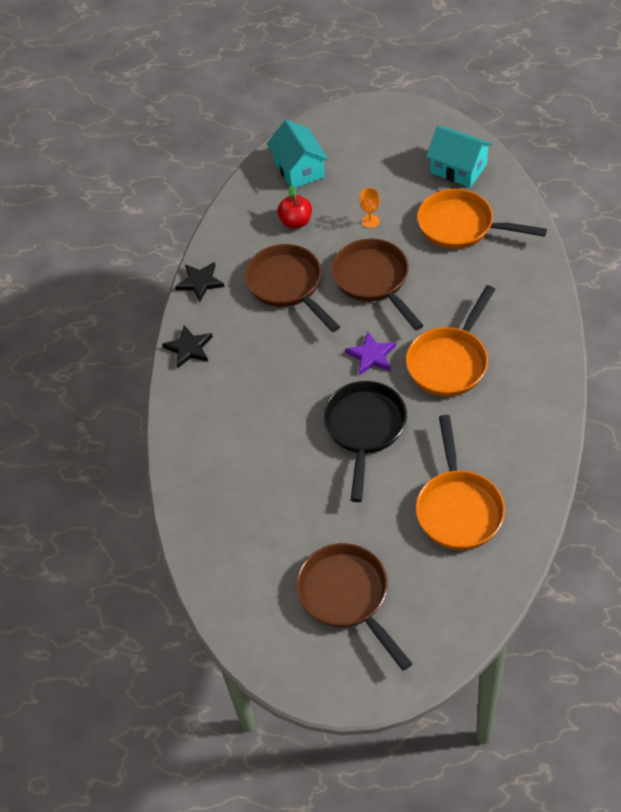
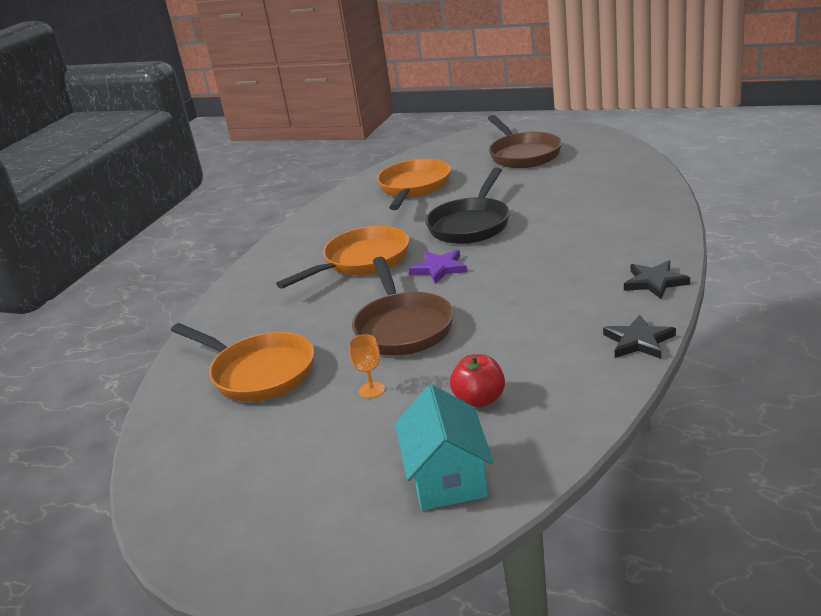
camera: 165 degrees left, 25 degrees down
brown pan [245,244,340,332] -> none
turquoise house [426,126,493,187] -> none

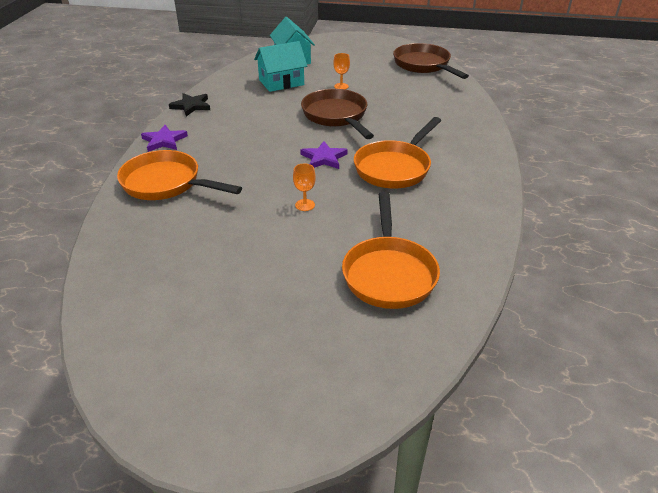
camera: 165 degrees right, 10 degrees up
orange pan [171,323,314,402] -> orange pan moved to [117,150,242,200]
black pan [425,167,510,244] -> orange goblet [293,164,316,211]
red apple [450,354,505,408] -> turquoise house [254,41,307,92]
brown pan [487,115,562,168] -> brown pan moved to [393,43,469,79]
black star [624,261,690,299] -> purple star [141,125,188,152]

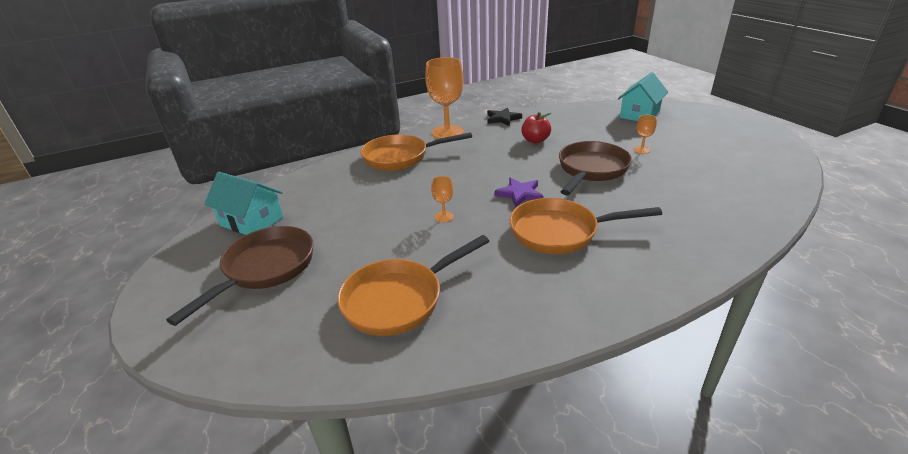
camera: 55 degrees right, 5 degrees down
orange pan [117,150,242,200] -> orange pan turned 90 degrees counterclockwise [360,132,472,171]
purple star [141,125,188,152] -> orange goblet [425,57,464,139]
turquoise house [254,41,307,92] -> turquoise house moved to [204,172,283,235]
brown pan [393,43,469,79] -> brown pan moved to [166,226,314,326]
none -> red apple [521,112,552,143]

